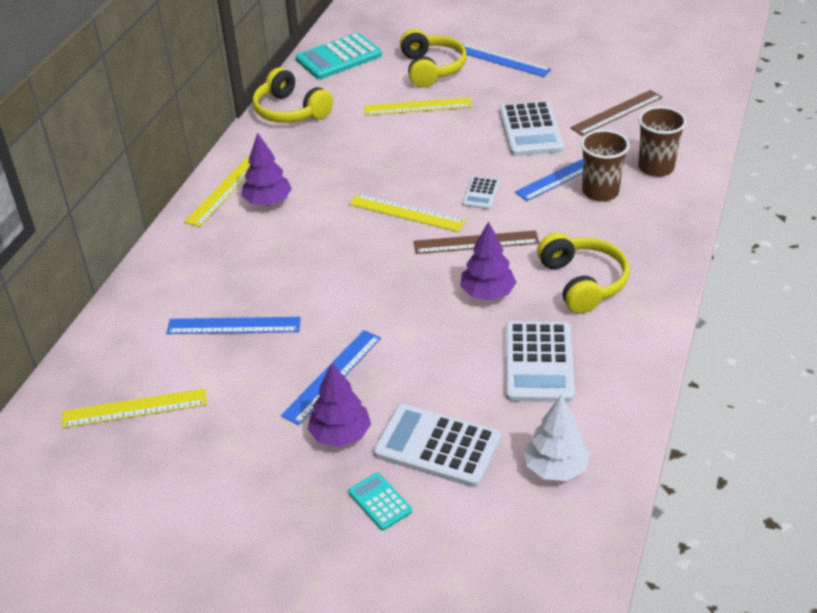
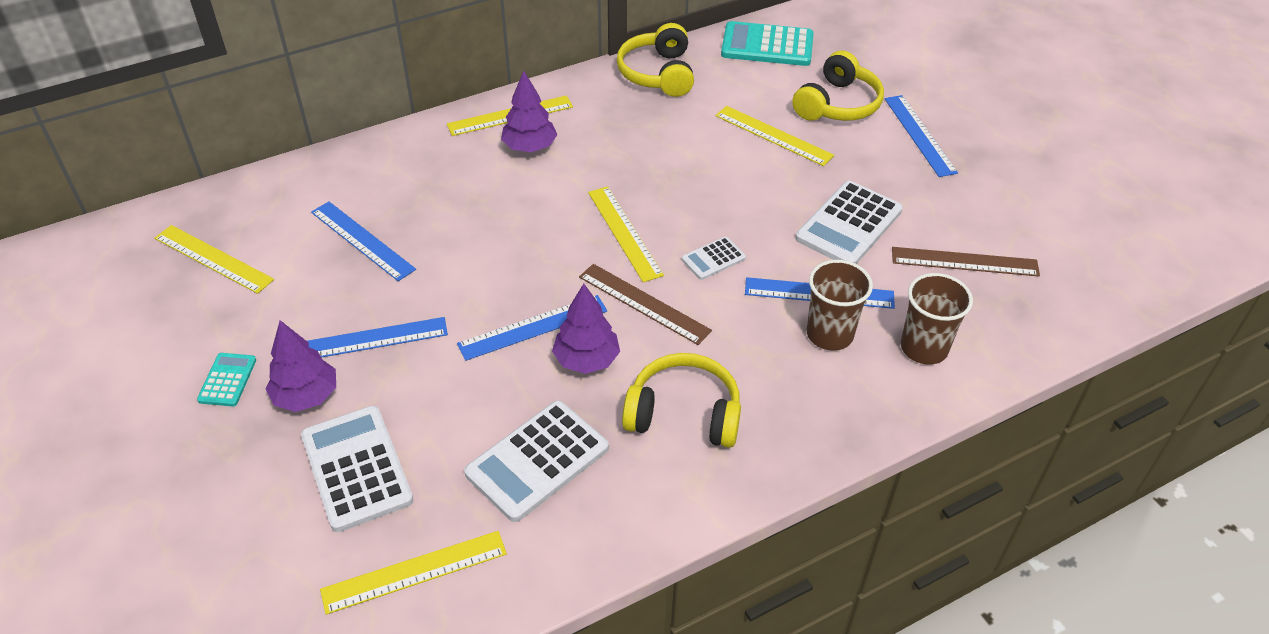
camera: 40 degrees right, 5 degrees up
turquoise calculator [348,473,412,530] -> turquoise calculator moved to [197,353,256,406]
white tree [524,395,590,481] -> yellow ruler [320,531,507,615]
yellow headphones [537,233,629,314] -> yellow headphones turned 105 degrees counterclockwise [622,353,741,448]
none -> blue ruler [457,295,607,361]

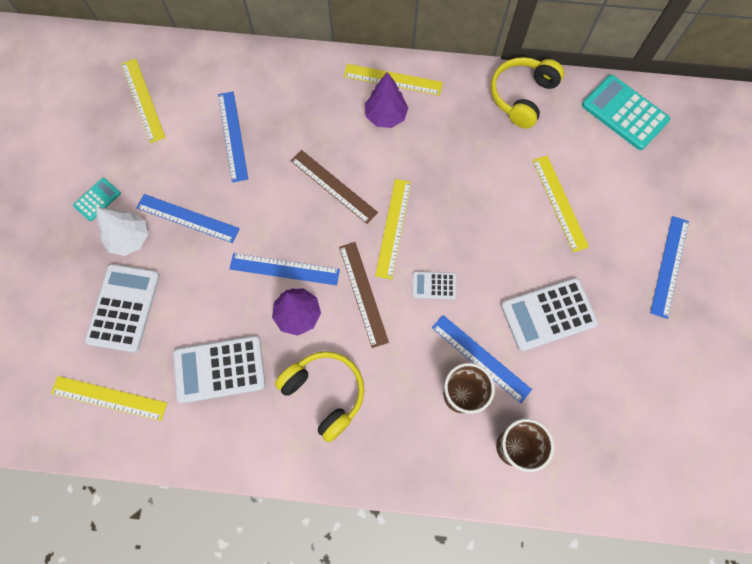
camera: 35 degrees right, 25 degrees up
purple tree [266,320,336,412] -> white tree [96,207,148,256]
yellow headphones [792,50,884,121] -> none
brown ruler [892,247,1040,276] -> brown ruler moved to [291,150,378,224]

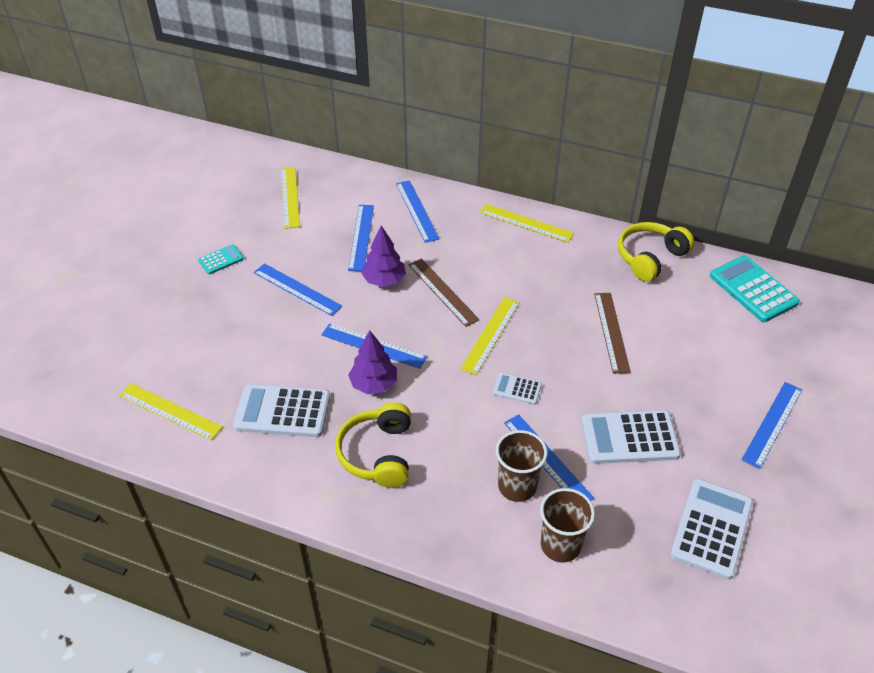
camera: 15 degrees right, 25 degrees down
white calculator [85,264,160,353] -> white calculator moved to [670,479,753,580]
white tree [96,207,148,256] -> none
yellow headphones [275,351,364,443] -> yellow headphones turned 150 degrees counterclockwise [335,402,411,488]
brown ruler [339,242,389,348] -> brown ruler moved to [594,293,631,374]
purple tree [365,72,408,128] -> purple tree moved to [361,226,406,287]
yellow ruler [532,156,589,252] -> none
none -> blue ruler [396,180,439,243]

